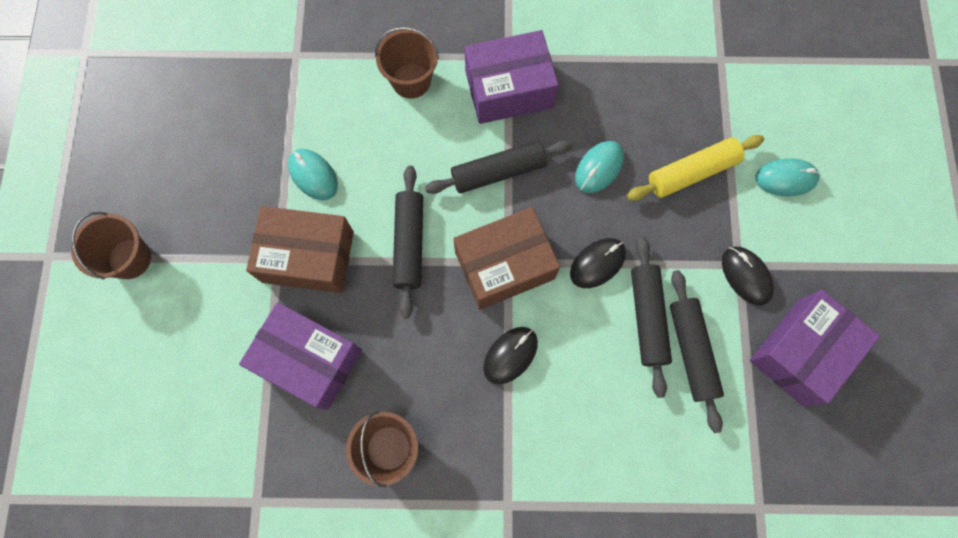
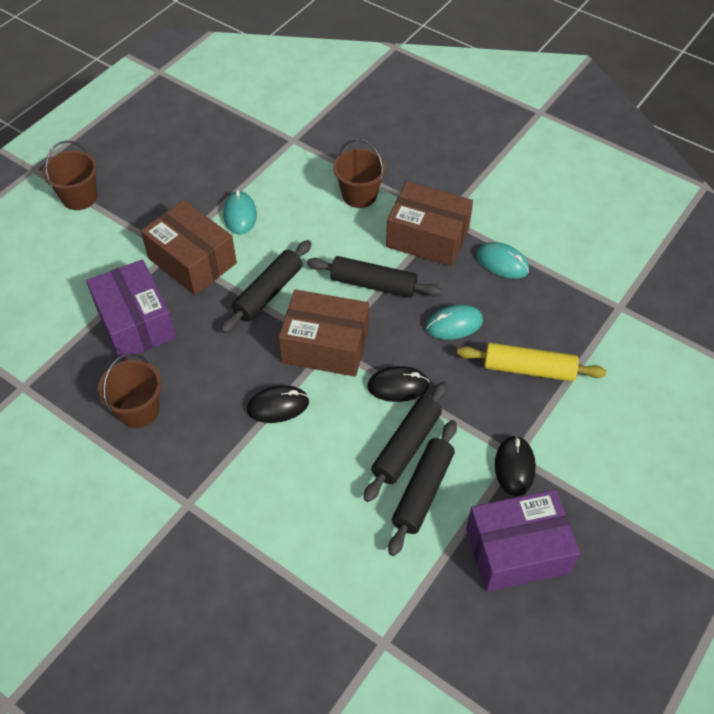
camera: 35 degrees right, 20 degrees down
purple box [465,30,559,124] -> brown box [386,181,473,267]
turquoise mouse [755,158,820,197] -> turquoise mouse moved to [476,242,529,279]

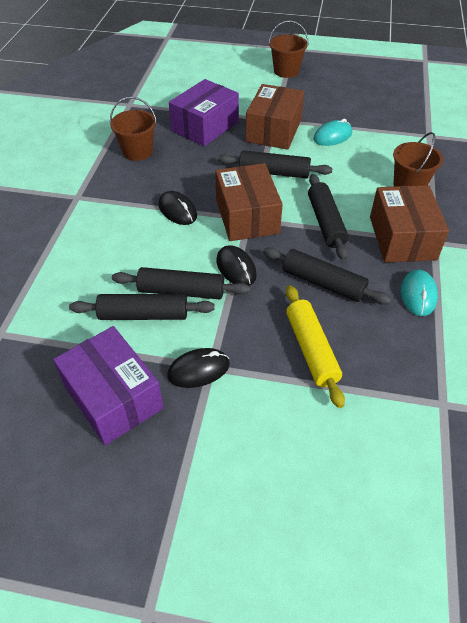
camera: 65 degrees right, 5 degrees down
turquoise mouse [426,304,483,340] -> black rolling pin [263,247,391,305]

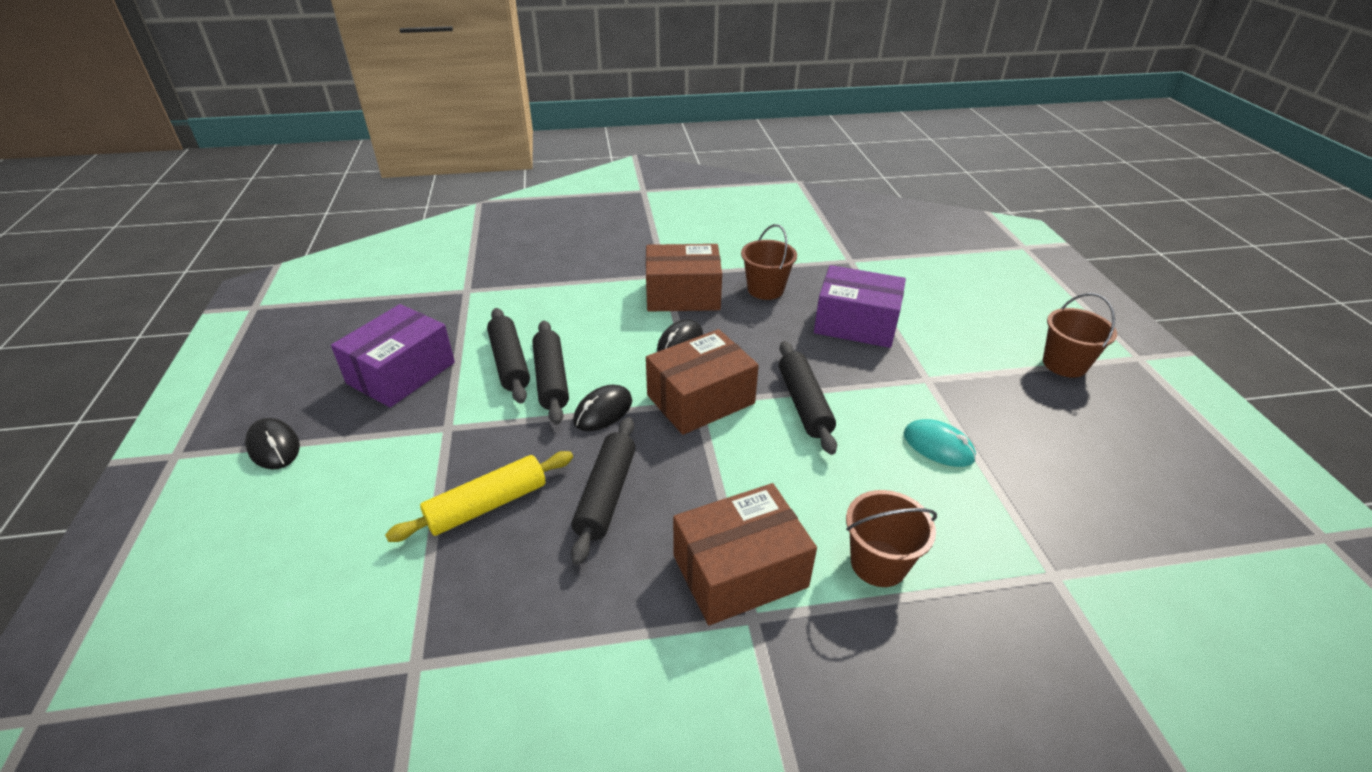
camera: 70 degrees right, 10 degrees down
black mouse [167,348,230,388] -> black mouse moved to [245,418,300,469]
brown box [246,84,304,150] -> brown box moved to [646,244,722,312]
black rolling pin [308,174,348,260] -> none
turquoise mouse [401,269,438,316] -> none

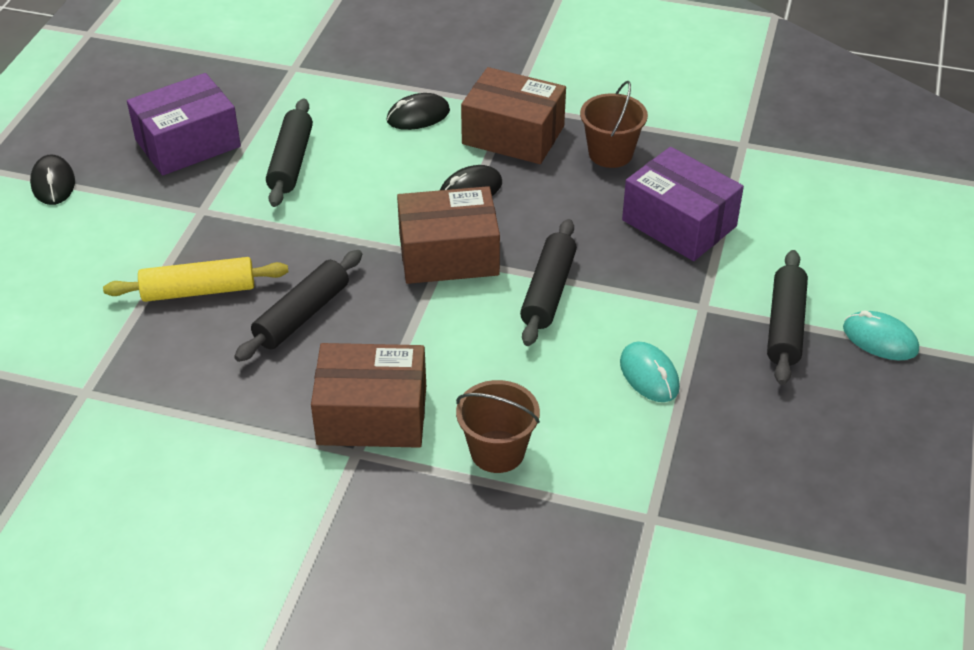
camera: 25 degrees right, 5 degrees up
black rolling pin [532,321,569,425] -> black rolling pin moved to [767,250,808,385]
black mouse [573,385,632,431] -> black mouse moved to [386,93,450,130]
brown bucket [1043,293,1117,378] -> turquoise mouse [843,310,919,360]

